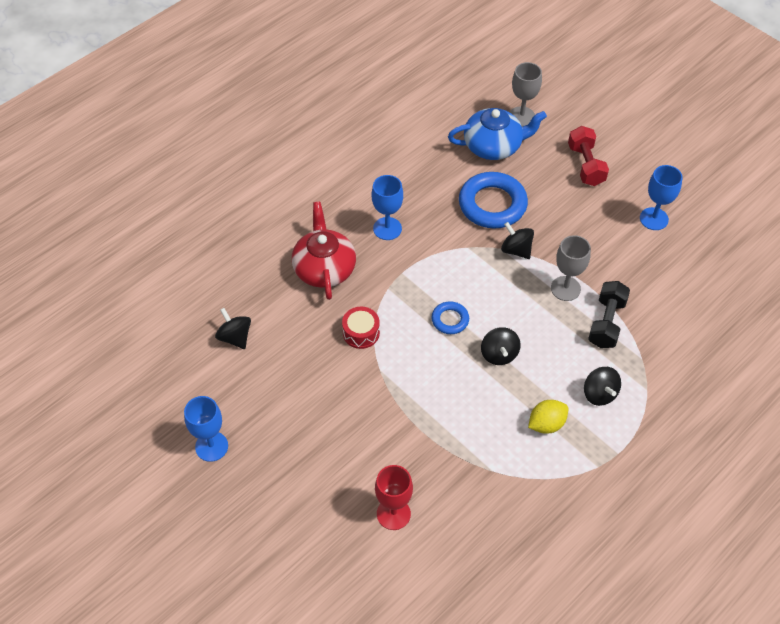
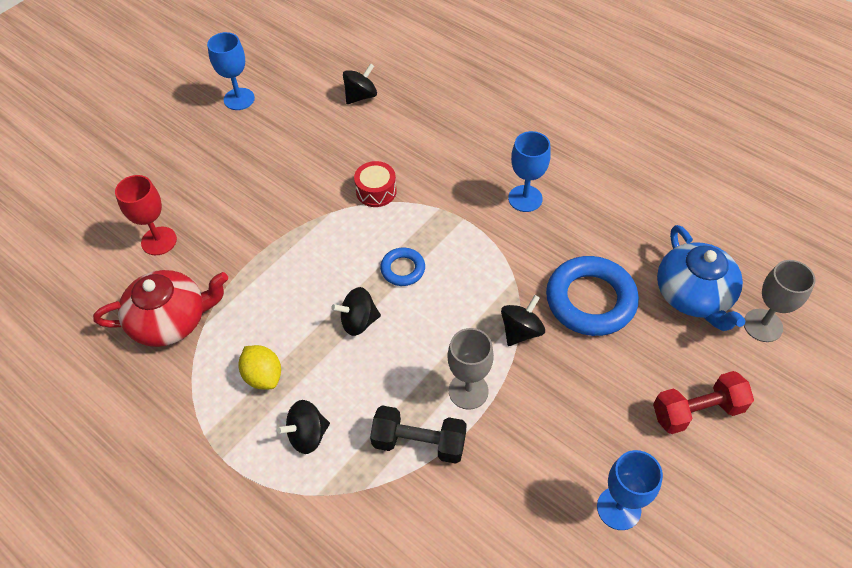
camera: 85 degrees right, 0 degrees up
red teapot [292,202,356,300] -> red teapot moved to [93,270,228,347]

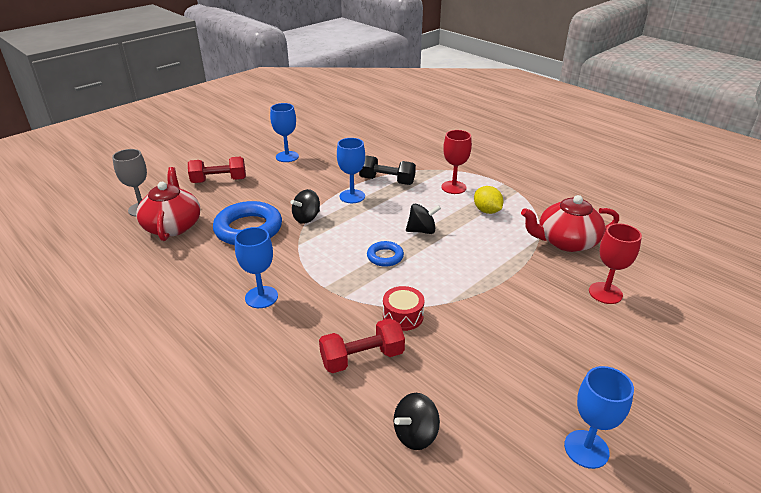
camera: 175 degrees left, 20 degrees down
black spinning top [277,400,330,454] -> red goblet [441,130,472,194]
grey goblet [447,328,494,410] -> blue goblet [337,138,365,203]
blue teapot [657,225,746,331] -> red teapot [136,167,200,241]
none -> red dumbbell [319,318,405,373]

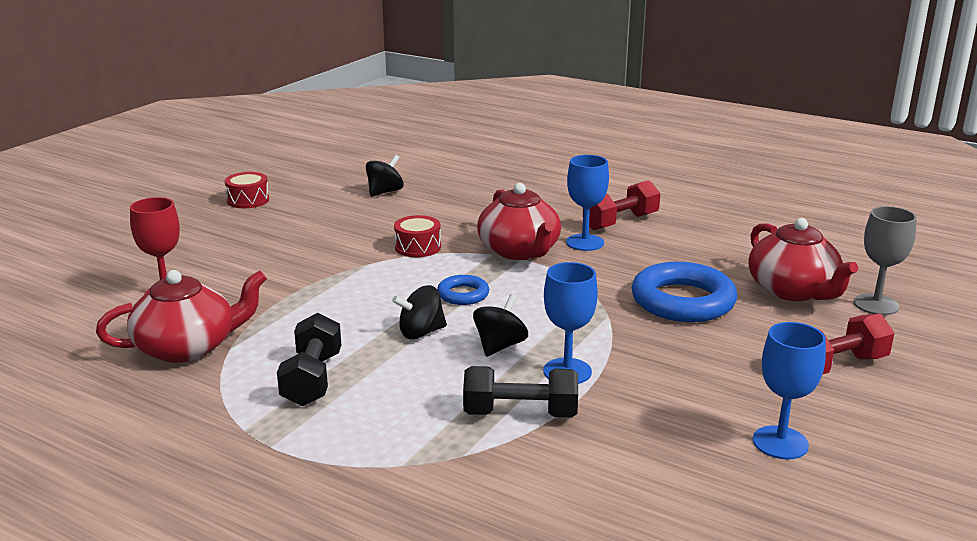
camera: 165 degrees right, 10 degrees down
black spinning top [290,189,320,224] -> black spinning top moved to [473,294,528,357]
red dumbbell [319,318,405,373] -> red dumbbell moved to [583,180,660,230]
red goblet [441,130,472,194] -> none
yellow lemon [474,186,503,214] -> black dumbbell [277,313,341,406]
blue goblet [564,366,634,469] -> red drum [224,172,269,208]
none -> red teapot [477,183,561,260]

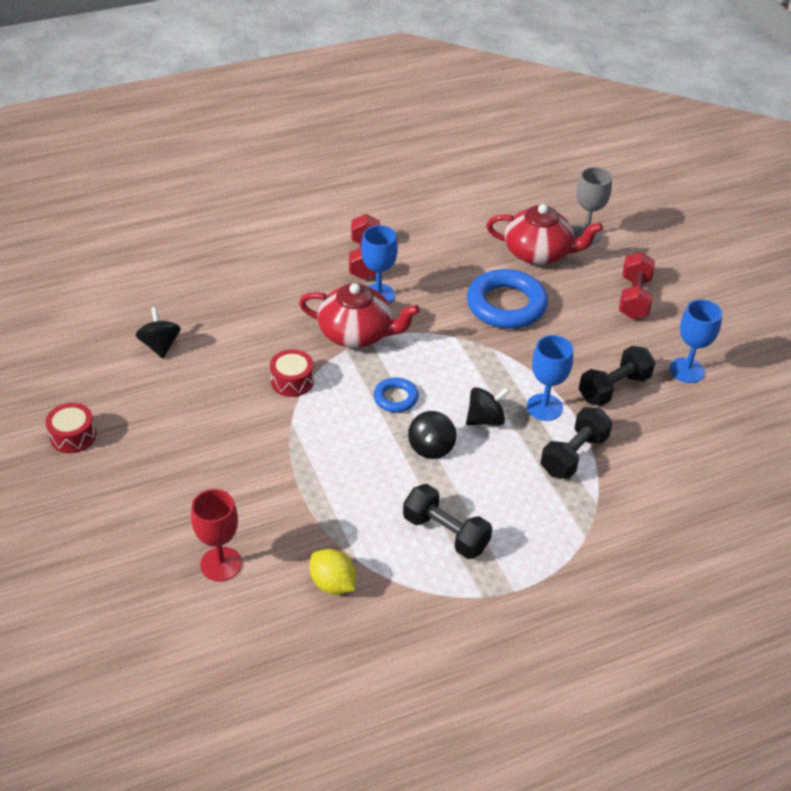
camera: 55 degrees left, 20 degrees up
red teapot [96,270,267,363] -> yellow lemon [310,549,356,594]
black spinning top [473,294,528,357] -> black spinning top turned 90 degrees clockwise [466,387,510,426]
none -> black dumbbell [579,346,655,406]

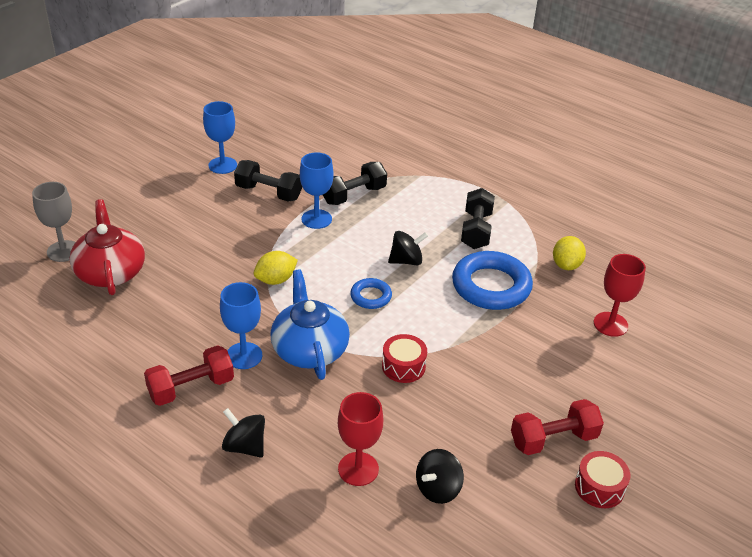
camera: 120 degrees left, 5 degrees down
red teapot [299,283,420,348] -> blue teapot [270,270,350,380]
black spinning top [466,387,510,426] -> black spinning top moved to [222,408,265,458]
blue ring [467,269,548,329] -> blue ring moved to [452,251,533,310]
black dumbbell [541,407,613,479] -> black dumbbell turned 45 degrees counterclockwise [323,162,387,205]
red dumbbell [619,252,655,319] -> red dumbbell moved to [511,399,604,455]
none -> yellow lemon [254,251,298,285]
none -> red goblet [338,392,383,486]

